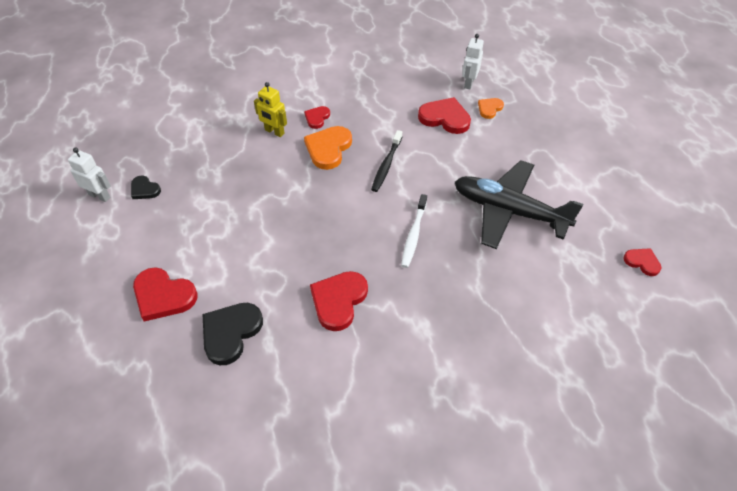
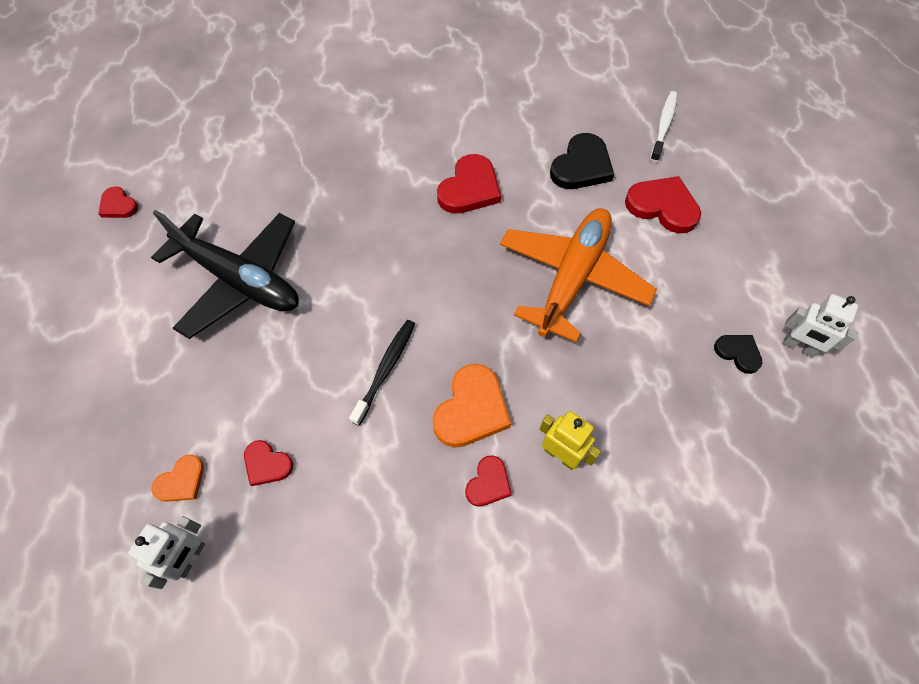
camera: 175 degrees left, 10 degrees up
white toothbrush [401,194,427,268] -> white toothbrush moved to [650,91,677,162]
red heart [418,97,471,134] -> red heart [244,440,293,486], size x0.56
none -> orange plane [500,208,657,342]

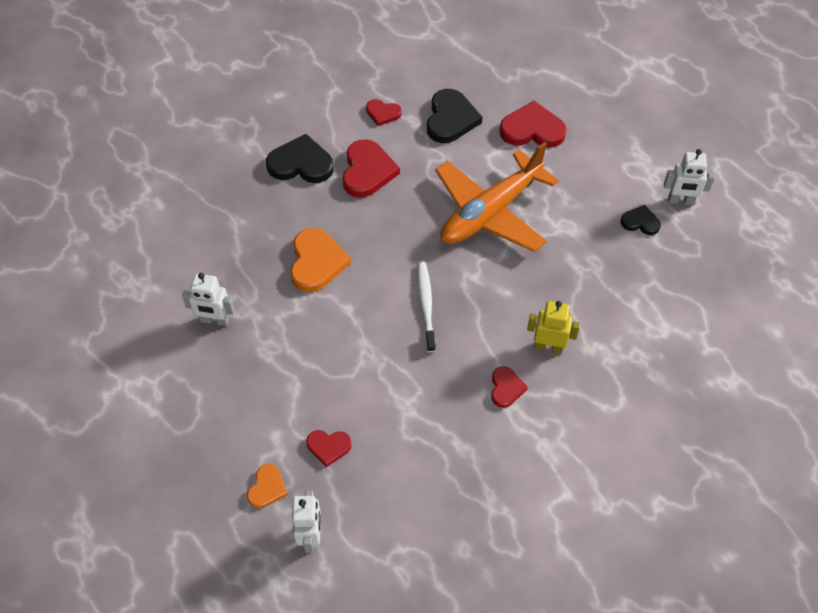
camera: 25 degrees left, 5 degrees down
red heart [98,186,138,218] -> red heart moved to [366,99,402,126]
black plane [151,210,299,339] -> white robot [182,273,235,326]
black toothbrush [349,320,415,426] -> none
orange heart [432,364,511,447] -> orange heart moved to [290,228,351,293]
orange plane [500,208,657,342] -> orange plane turned 135 degrees counterclockwise [435,142,559,252]
white toothbrush [650,91,677,162] -> white toothbrush moved to [417,261,436,352]
none -> black heart [266,134,334,183]

